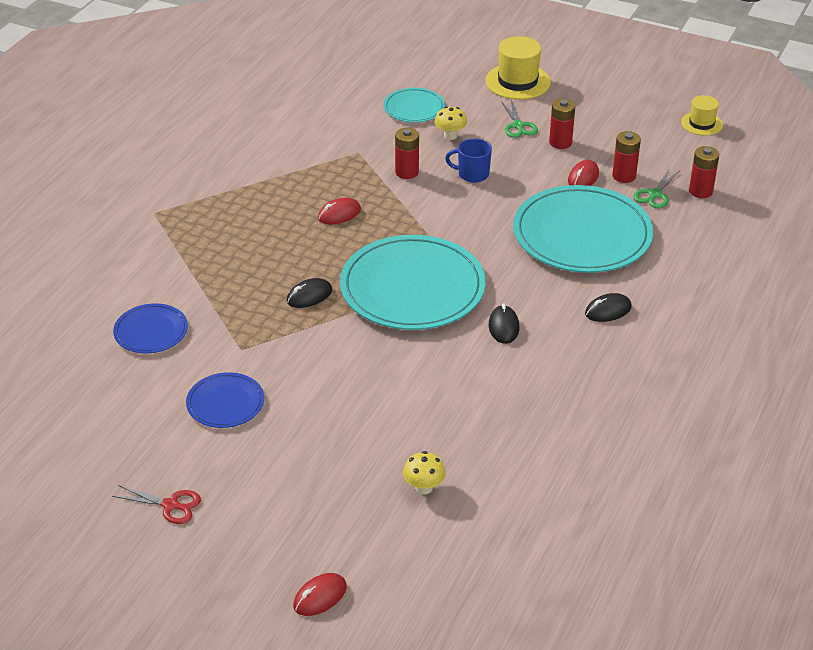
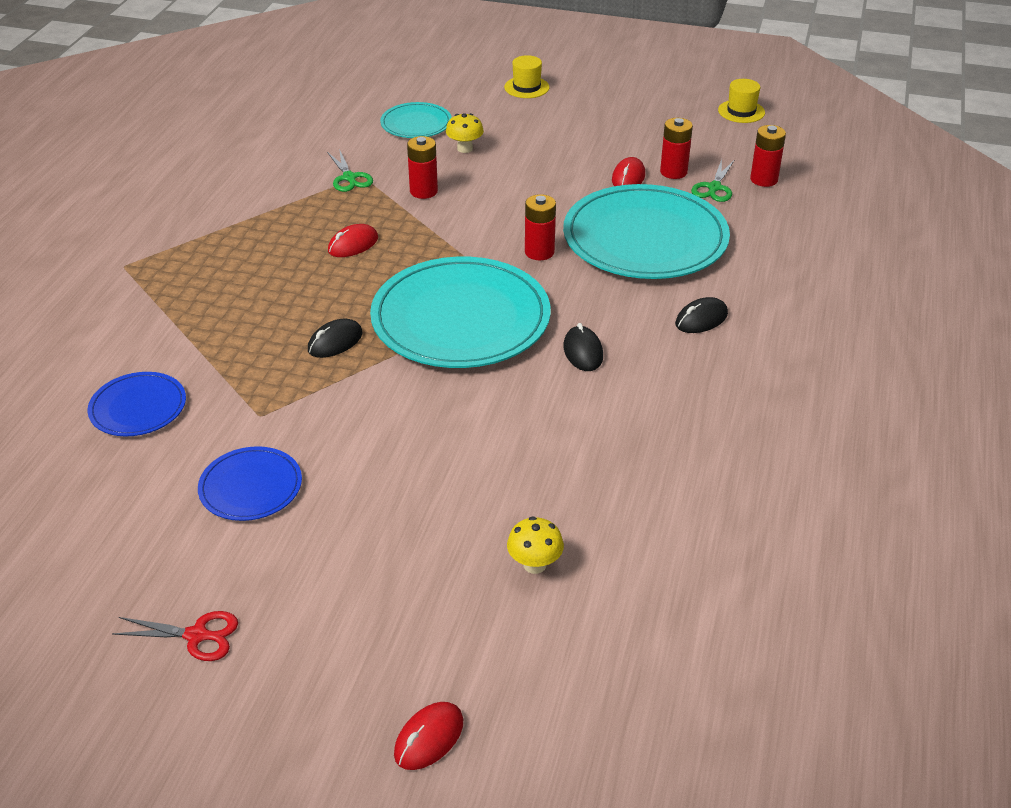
camera: 10 degrees left, 0 degrees up
blue mug [445,139,492,183] -> none
yellow hat [485,36,551,100] -> yellow hat [504,55,549,98], size x0.61
green scissors [501,99,538,138] -> green scissors moved to [327,149,373,192]
red battery [549,98,575,149] -> red battery moved to [525,194,556,260]

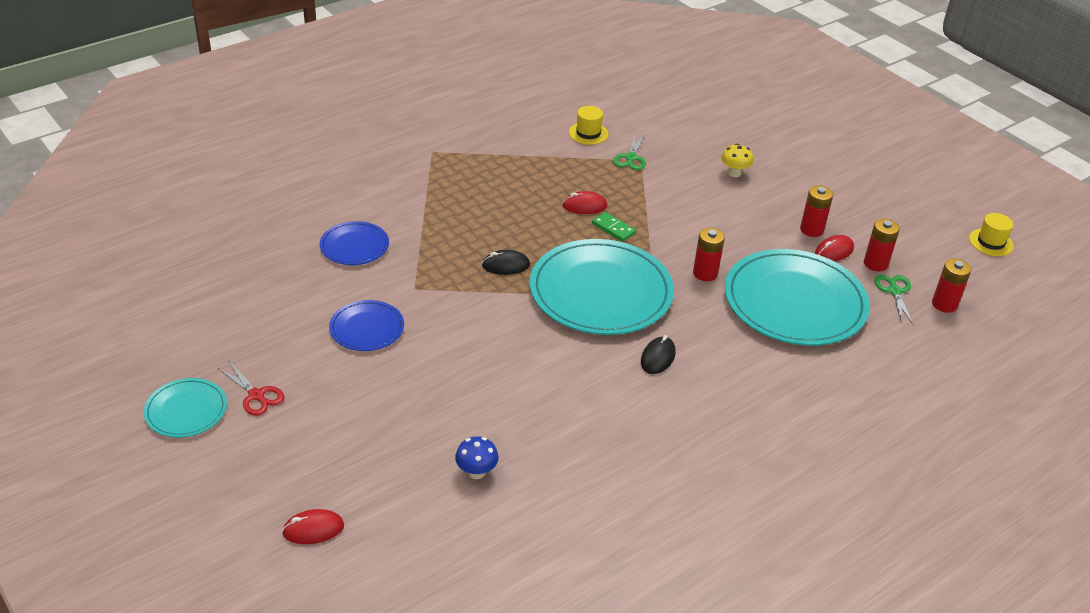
camera: 35 degrees right, 0 degrees up
turquoise plate [380,102,452,138] -> turquoise plate moved to [144,378,227,437]
red battery [407,136,438,199] -> red battery moved to [800,185,833,237]
yellow hat [504,55,549,98] -> yellow hat moved to [569,106,608,145]
yellow mushroom [507,516,564,574] -> blue mushroom [455,436,499,479]
black mouse [675,297,728,333] -> none
green scissors [691,159,734,202] -> green scissors turned 120 degrees clockwise [874,275,914,325]
none -> green domino [592,212,636,242]

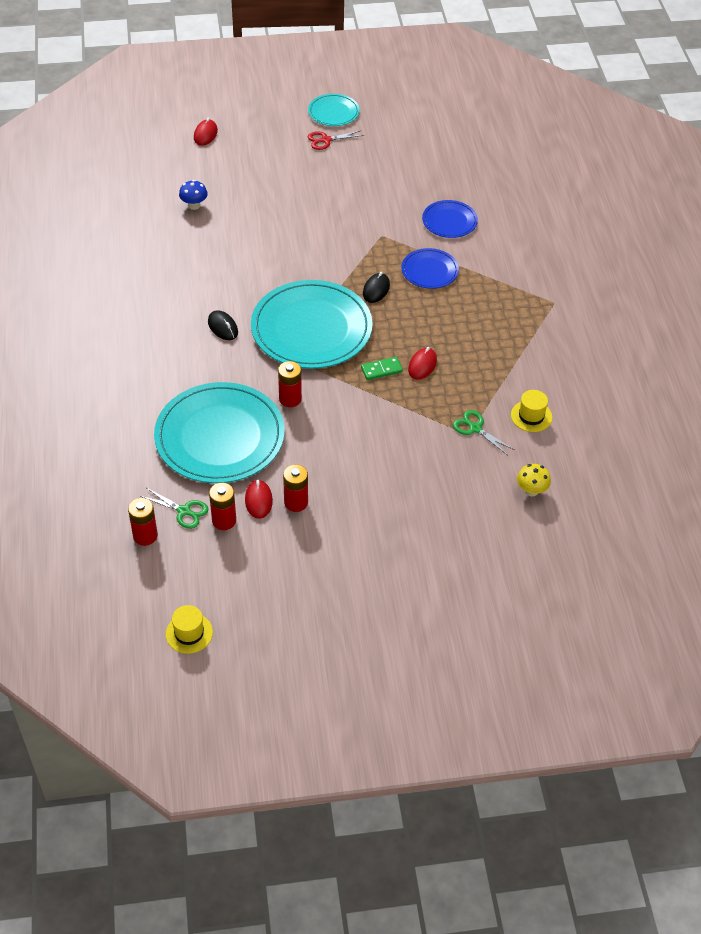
camera: 120 degrees right, 10 degrees up
blue plate [329,300,404,351] -> blue plate moved to [402,248,459,289]
yellow mushroom [721,144,753,177] -> yellow mushroom moved to [517,464,551,497]

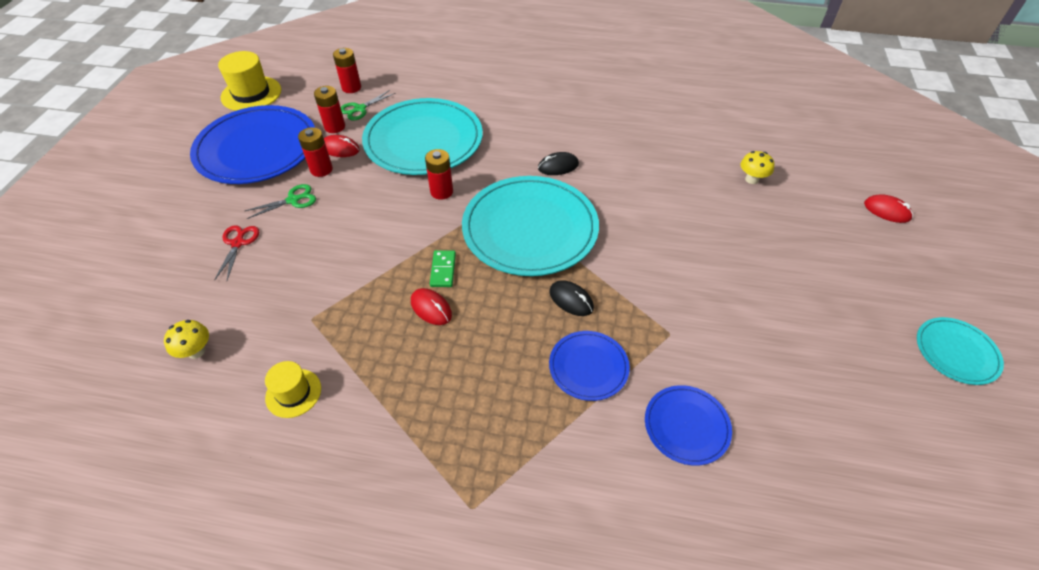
camera: 110 degrees right, 0 degrees up
yellow hat [166,605,213,654] -> yellow hat [218,51,281,111], size x1.63
blue mushroom [179,180,208,210] -> yellow mushroom [741,151,775,184]
red scissors [308,130,364,150] -> red scissors moved to [214,225,259,281]
green scissors [453,410,515,455] -> green scissors moved to [245,184,316,219]
none -> blue plate [190,105,315,184]

